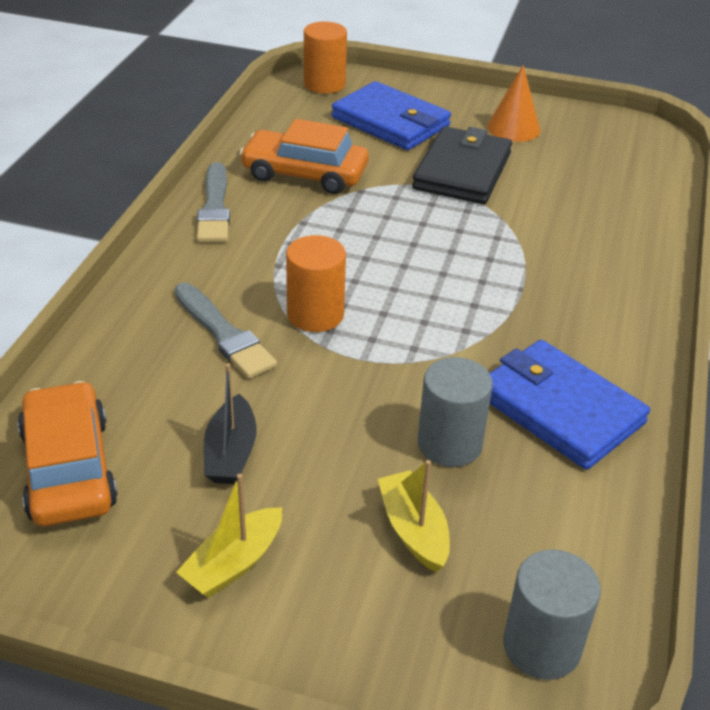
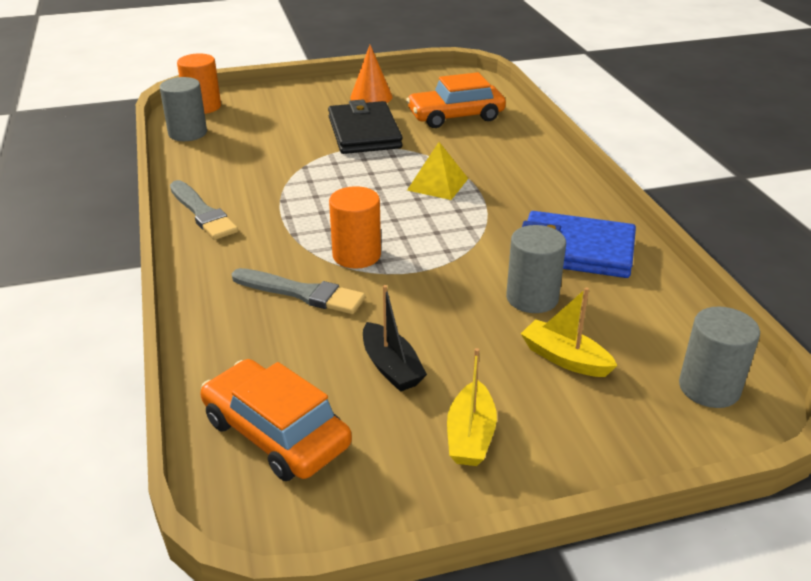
camera: 30 degrees left, 5 degrees down
orange car [239,119,369,194] -> orange car moved to [406,72,506,128]
blue wallet [332,81,451,150] -> none
none -> grey cylinder [160,77,207,141]
none -> yellow pyramid [407,142,468,200]

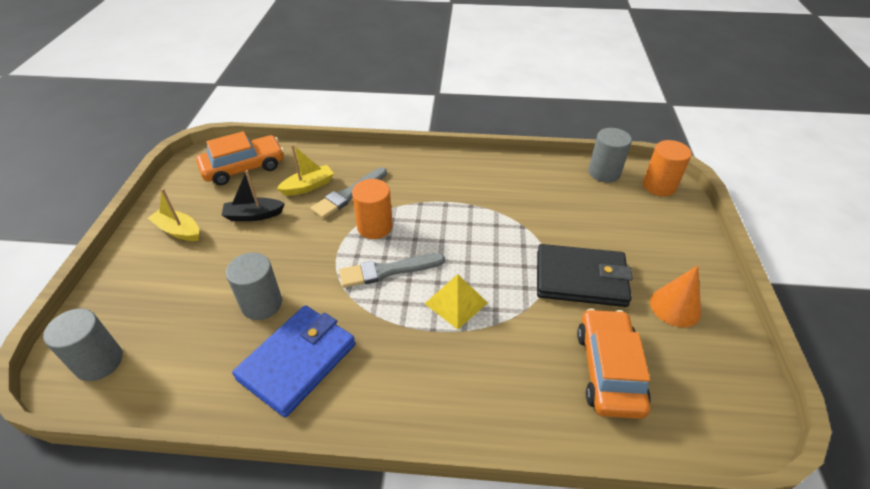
camera: 110 degrees right, 10 degrees up
grey brush [170,180,238,240] -> grey brush moved to [339,253,445,288]
yellow boat [521,287,618,377] -> yellow boat moved to [277,144,334,196]

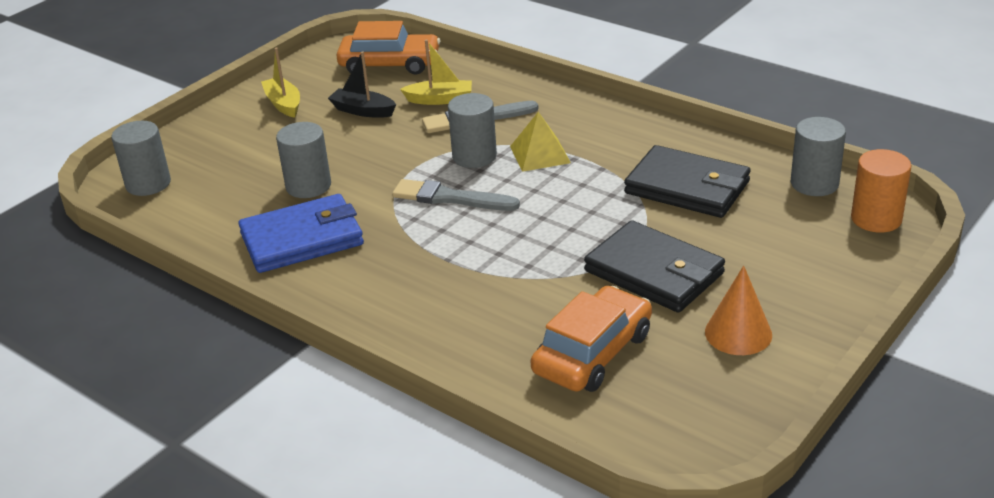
camera: 35 degrees right, 10 degrees down
orange cylinder [352,179,393,239] -> grey cylinder [448,93,497,168]
yellow pyramid [425,274,488,330] -> yellow pyramid moved to [510,112,571,172]
none -> black wallet [624,145,751,218]

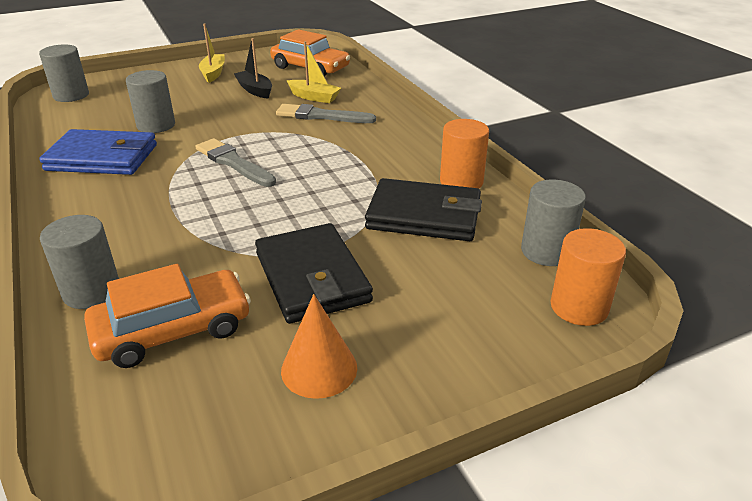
camera: 25 degrees right, 0 degrees up
grey cylinder [448,93,497,168] -> grey cylinder moved to [40,215,119,309]
yellow pyramid [510,112,571,172] -> none
black wallet [624,145,751,218] -> black wallet turned 45 degrees counterclockwise [365,178,482,241]
none -> orange cylinder [440,119,489,189]

